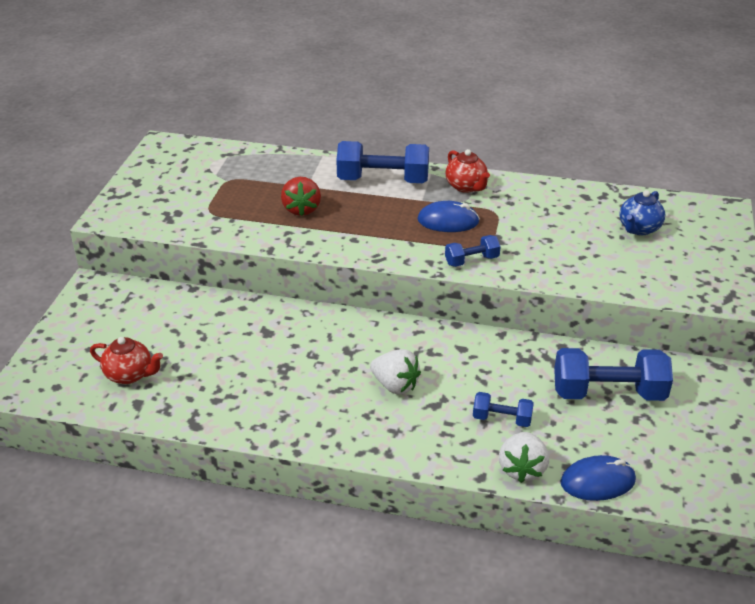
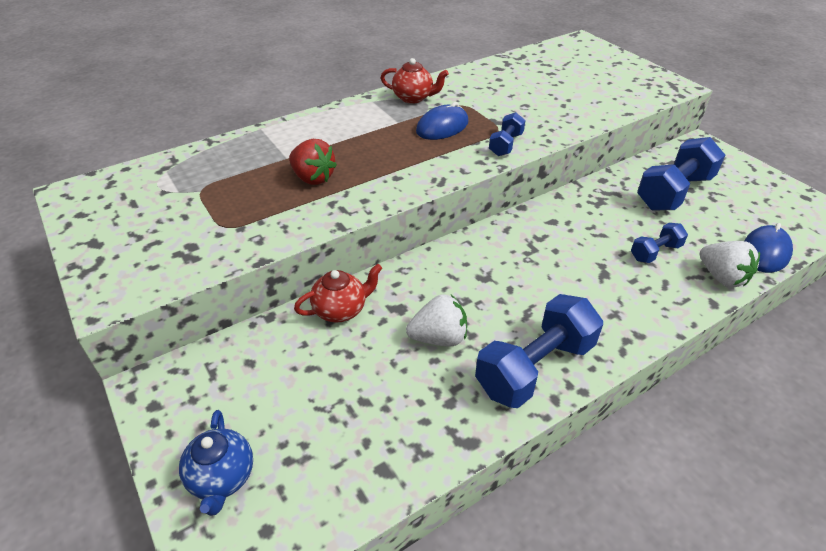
camera: 45 degrees left, 5 degrees up
red teapot [90,337,163,384] -> red teapot moved to [294,264,382,323]
blue dumbbell [336,141,429,183] -> blue dumbbell moved to [475,294,603,408]
white strawberry [370,349,421,395] -> white strawberry moved to [406,294,467,347]
blue teapot [619,190,665,235] -> blue teapot moved to [179,410,253,516]

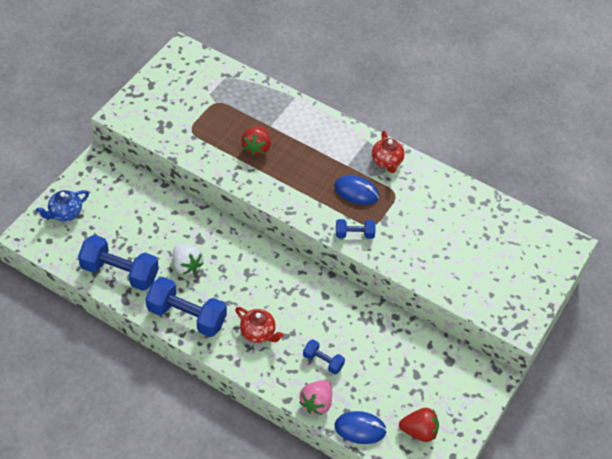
camera: 60 degrees right, 10 degrees up
red teapot [294,264,382,323] -> red teapot moved to [235,307,284,343]
blue dumbbell [637,137,725,210] -> blue dumbbell moved to [78,235,159,291]
white strawberry [700,241,760,287] -> pink strawberry [299,380,332,415]
none -> red strawberry [399,408,439,442]

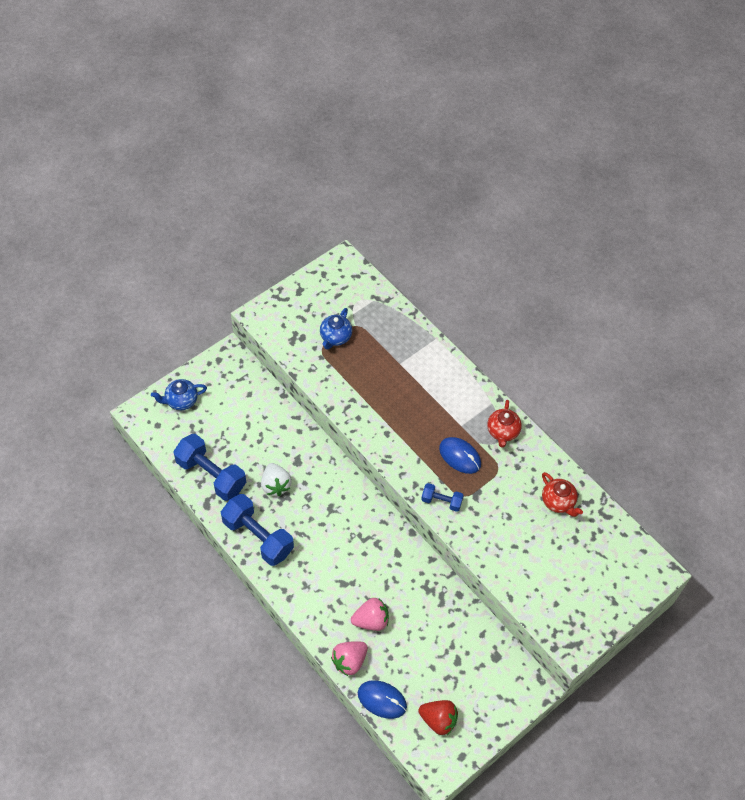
camera: 20 degrees right, 5 degrees up
red teapot [235,307,284,343] -> red teapot moved to [542,472,583,517]
red strawberry [241,126,271,156] -> none
blue dumbbell [303,339,345,375] -> pink strawberry [351,598,389,631]
none -> blue teapot [320,308,352,349]

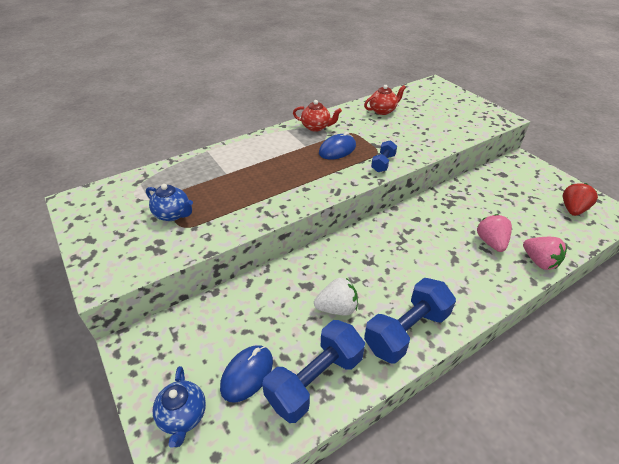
camera: 80 degrees left, 15 degrees down
blue mouse [358,680,407,719] -> blue mouse moved to [220,345,273,402]

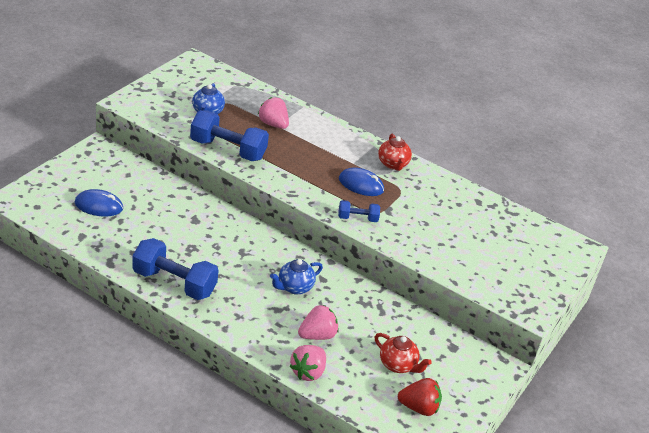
camera: 60 degrees right, 5 degrees down
blue teapot [153,366,206,448] -> blue teapot moved to [270,259,323,294]
blue dumbbell [262,320,365,423] -> blue dumbbell moved to [190,110,269,161]
white strawberry [314,278,358,316] -> none
red teapot [364,85,406,115] -> red teapot moved to [375,333,432,373]
none -> pink strawberry [258,97,289,129]

